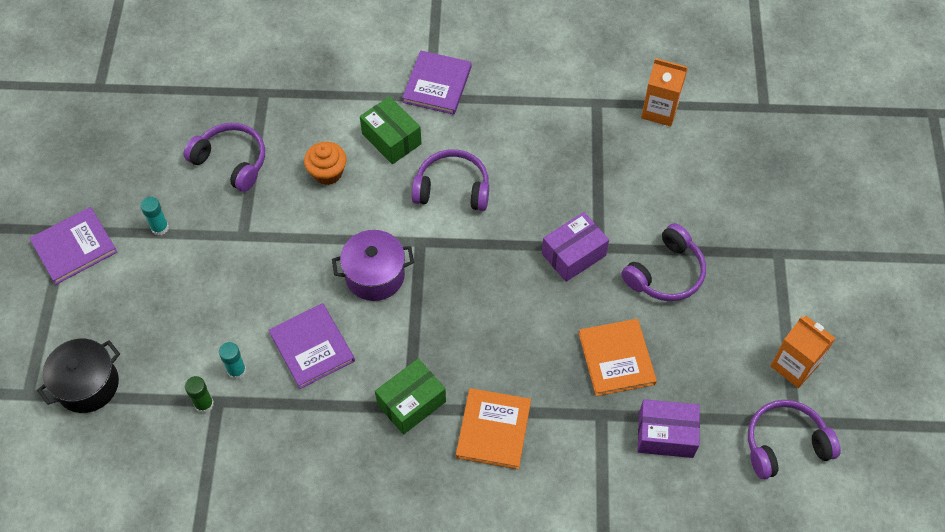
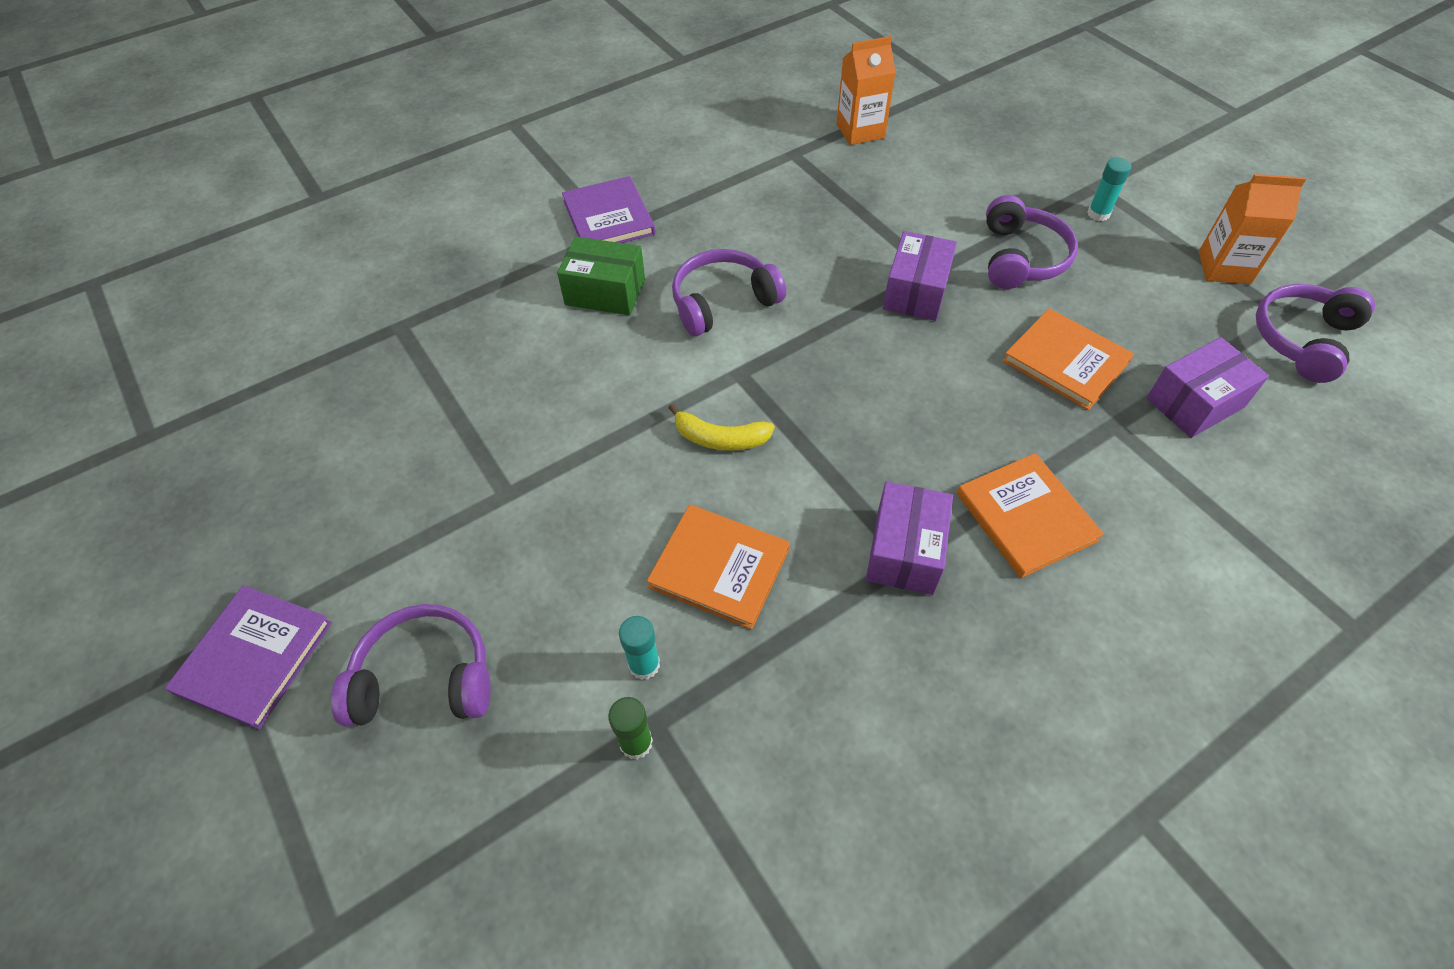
camera: 35 degrees left, 5 degrees down
black pot [37,339,120,413] -> none
turquoise glue stick [140,197,169,235] -> turquoise glue stick moved to [1087,158,1131,221]
purple headphones [184,123,265,192] -> purple headphones moved to [331,604,491,727]
purple book [269,303,355,389] -> orange book [647,504,790,630]
orange cupcake [304,142,347,185] -> none
purple pot [332,230,414,301] -> yellow banana [668,403,775,451]
green box [375,358,446,435] -> purple box [866,482,953,595]

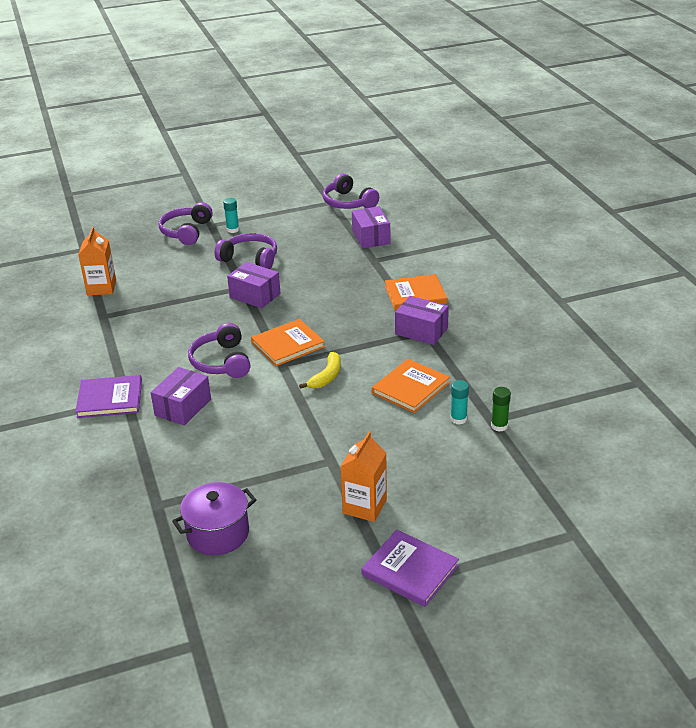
camera: 75 degrees left, 20 degrees down
purple headphones [331,604,491,727] -> purple headphones moved to [159,202,213,245]
green box [557,236,645,316] -> purple box [151,367,211,426]
orange book [1003,308,1134,410] -> orange book moved to [251,319,325,366]
orange carton [1199,174,1306,284] -> orange carton moved to [340,432,387,522]
none -> purple pot [172,482,256,555]

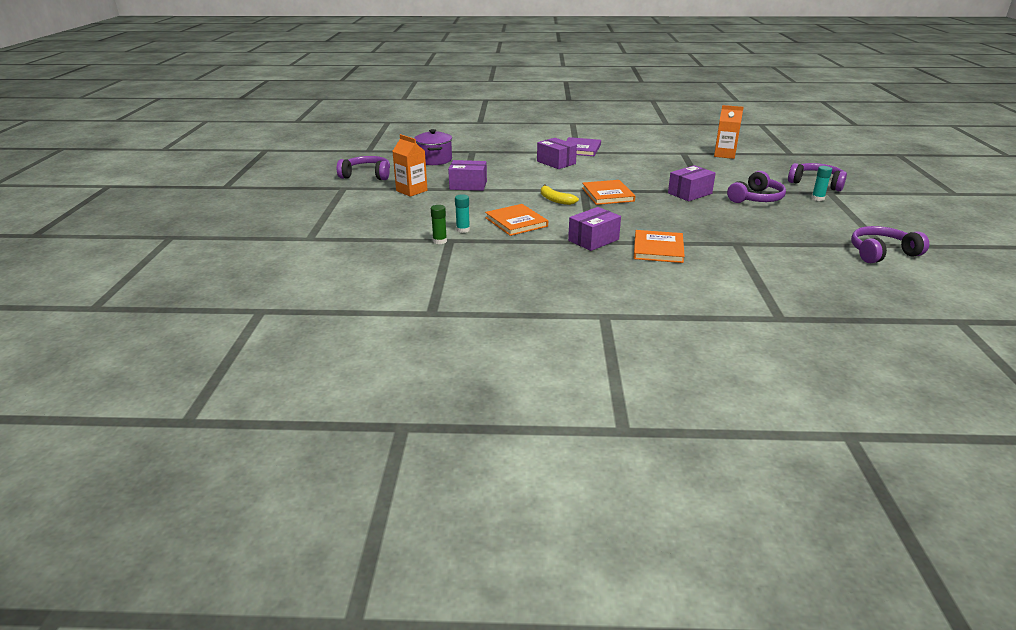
camera: 110 degrees right, 5 degrees down
purple headphones [188,323,250,378] -> purple headphones moved to [337,156,390,180]
purple box [352,206,390,248] -> purple box moved to [448,160,487,191]
purple book [361,530,459,607] -> none

